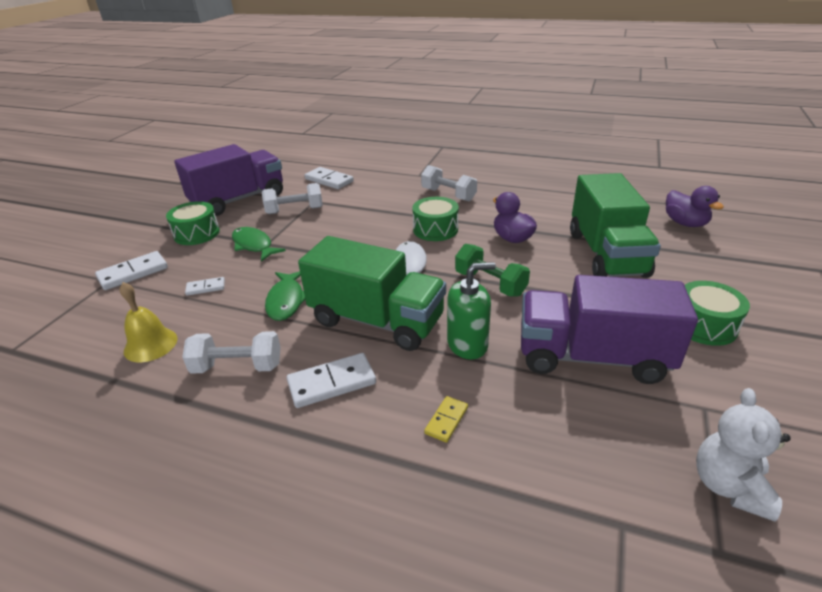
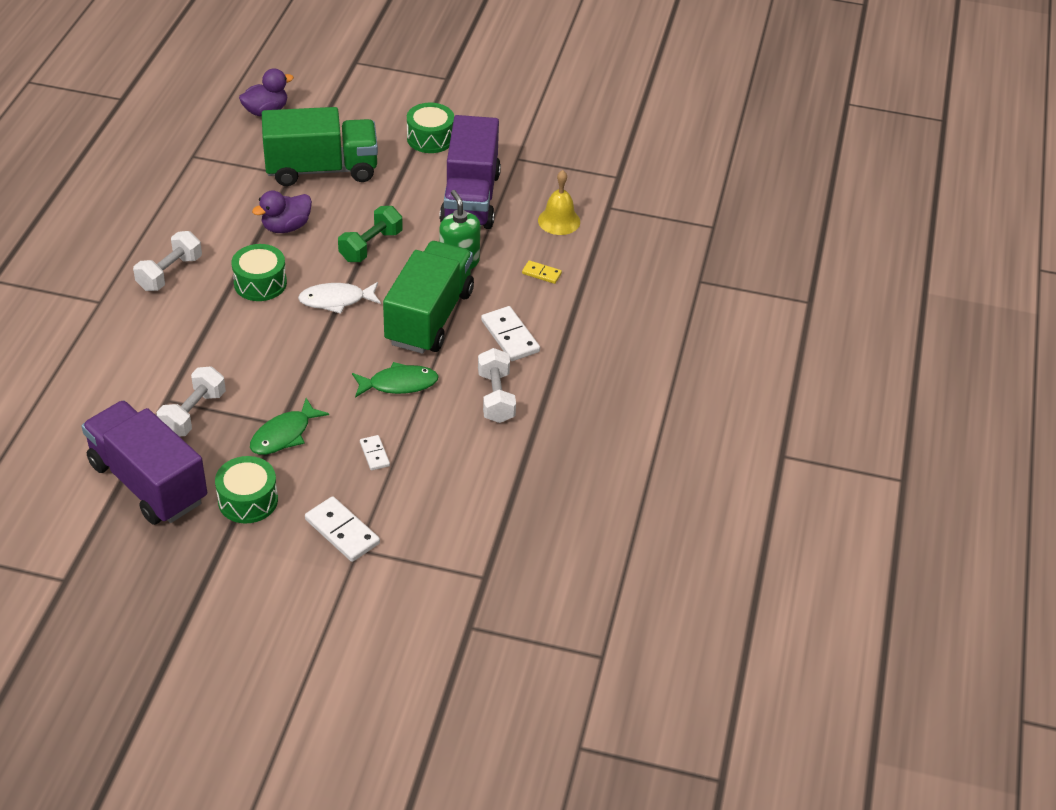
camera: 100 degrees left, 10 degrees up
yellow bell [120,282,177,362] -> yellow bell moved to [538,170,580,235]
white dumbbell [262,183,323,214] -> white dumbbell turned 45 degrees clockwise [157,367,226,436]
white domino [304,167,354,189] -> none
white teddy bear [696,388,791,522] -> none

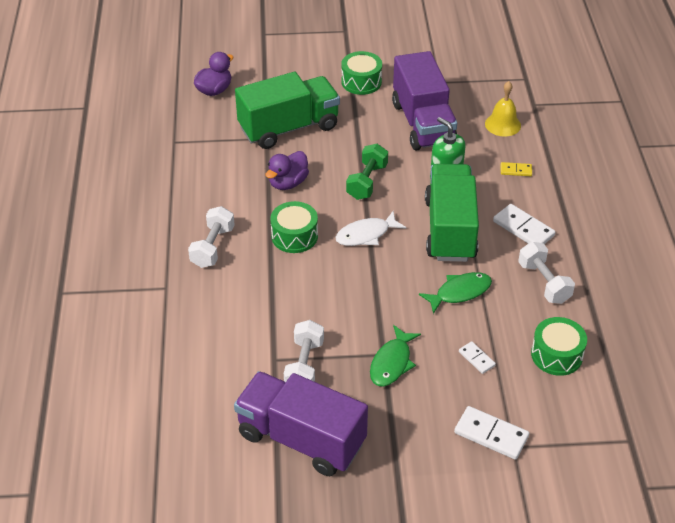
camera: 15 degrees left, 0 degrees up
green drum [215,456,278,524] -> green drum moved to [531,317,587,376]

